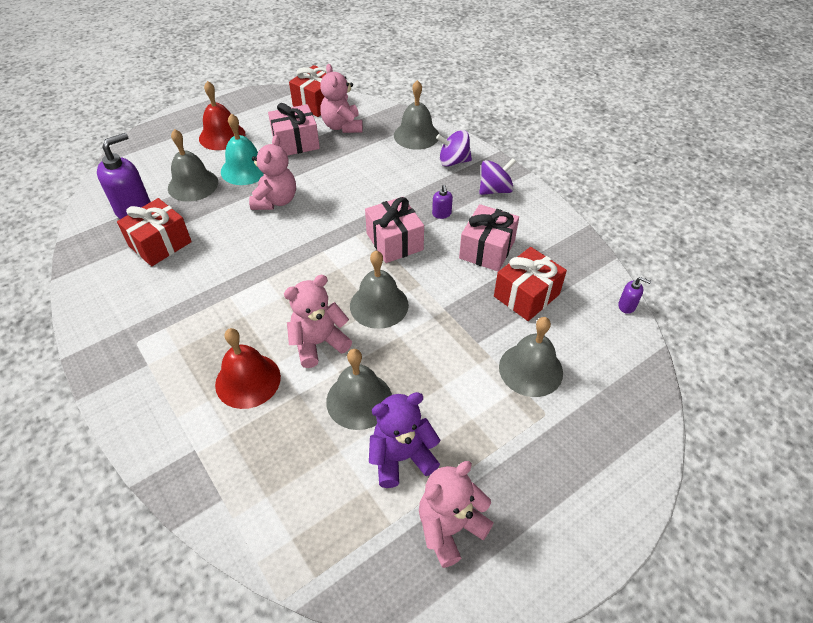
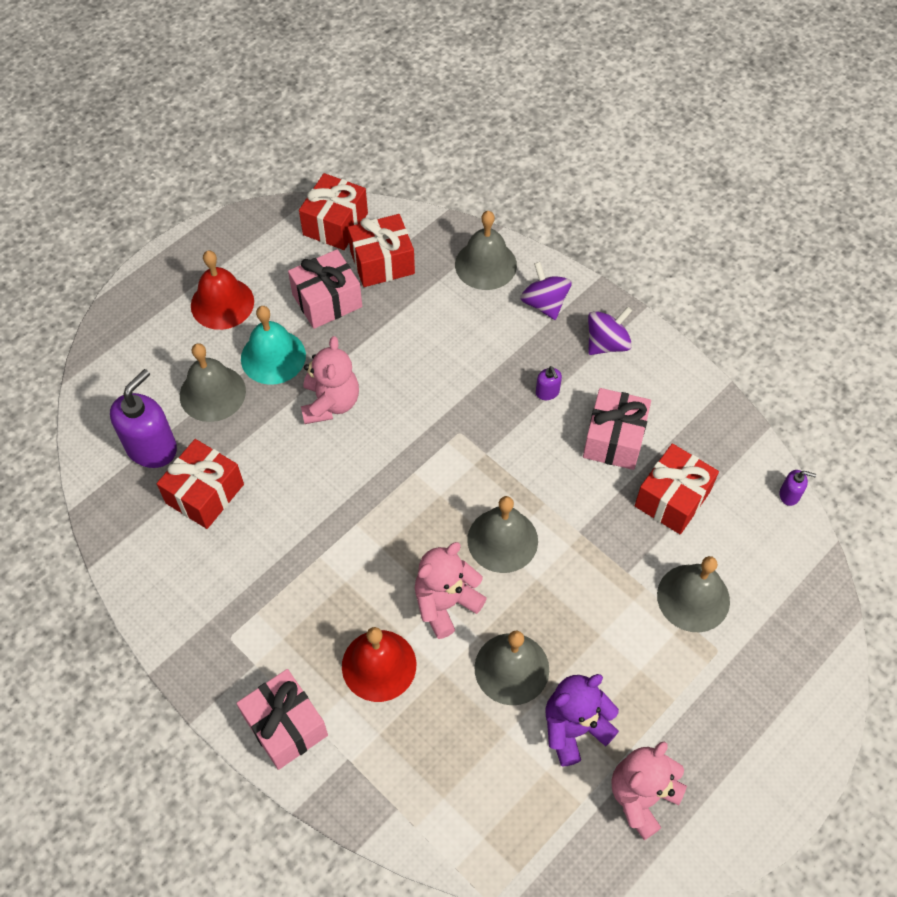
camera: 10 degrees left, 10 degrees up
pink teddy bear [320,64,363,133] -> red gift [348,214,415,287]
pink gift [365,197,424,263] -> pink gift moved to [237,669,328,770]
purple spinning top [436,130,472,167] -> purple spinning top turned 75 degrees clockwise [520,262,572,320]

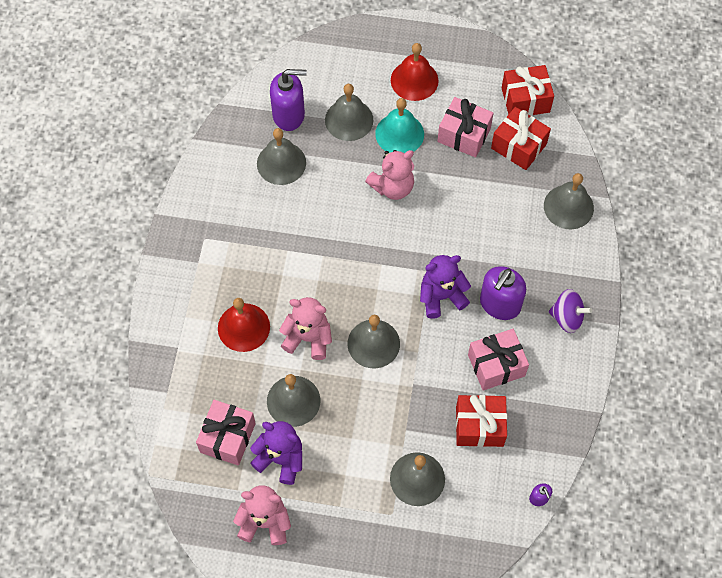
camera: 55 degrees right, 5 degrees up
red gift [157,439,244,529] -> grey bell [257,128,306,185]
pink gift [237,669,328,770] -> pink gift moved to [196,400,256,466]
purple spinning top [520,262,572,320] -> none
purple soap dispenser [536,366,562,400] -> purple soap dispenser [480,266,526,320], size x2.21
none -> purple teddy bear [420,255,471,319]

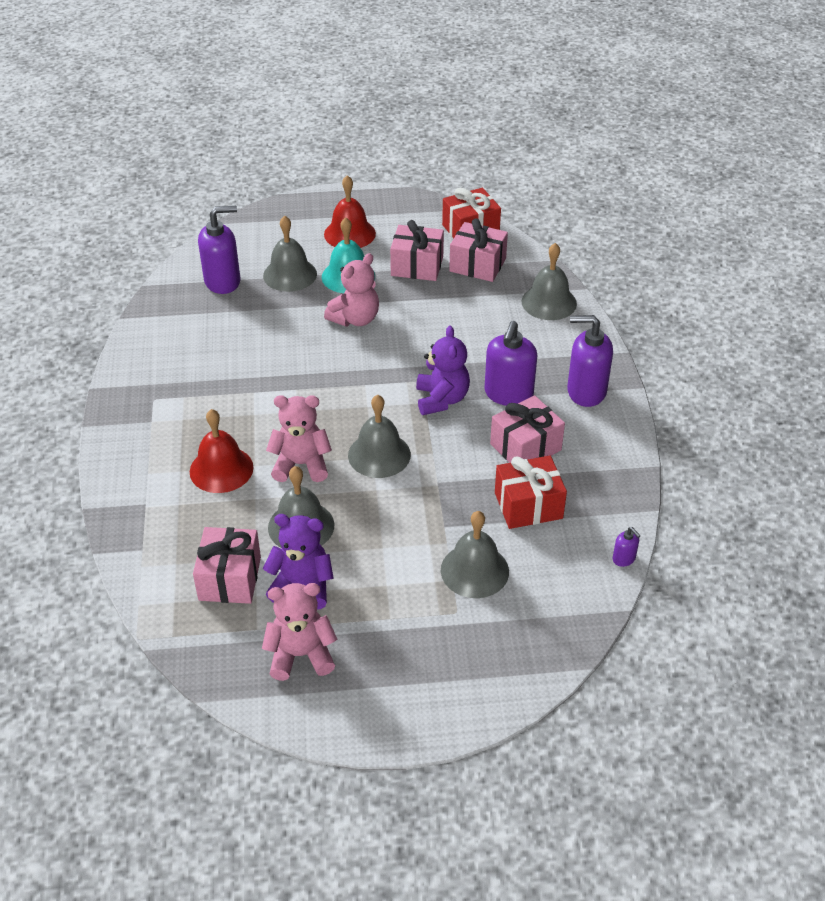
camera: 15 degrees left, 20 degrees down
grey bell [257,128,306,185] -> none
purple teddy bear [420,255,471,319] -> purple teddy bear turned 120 degrees clockwise [416,326,470,415]
red gift [491,107,551,170] -> pink gift [449,218,508,282]
purple spinning top [549,289,592,333] -> purple soap dispenser [567,315,613,407]

